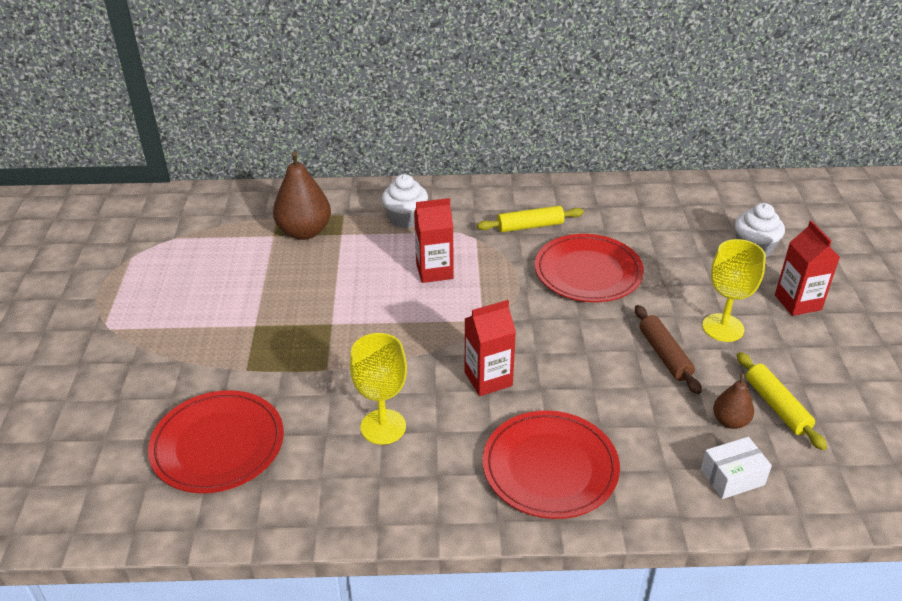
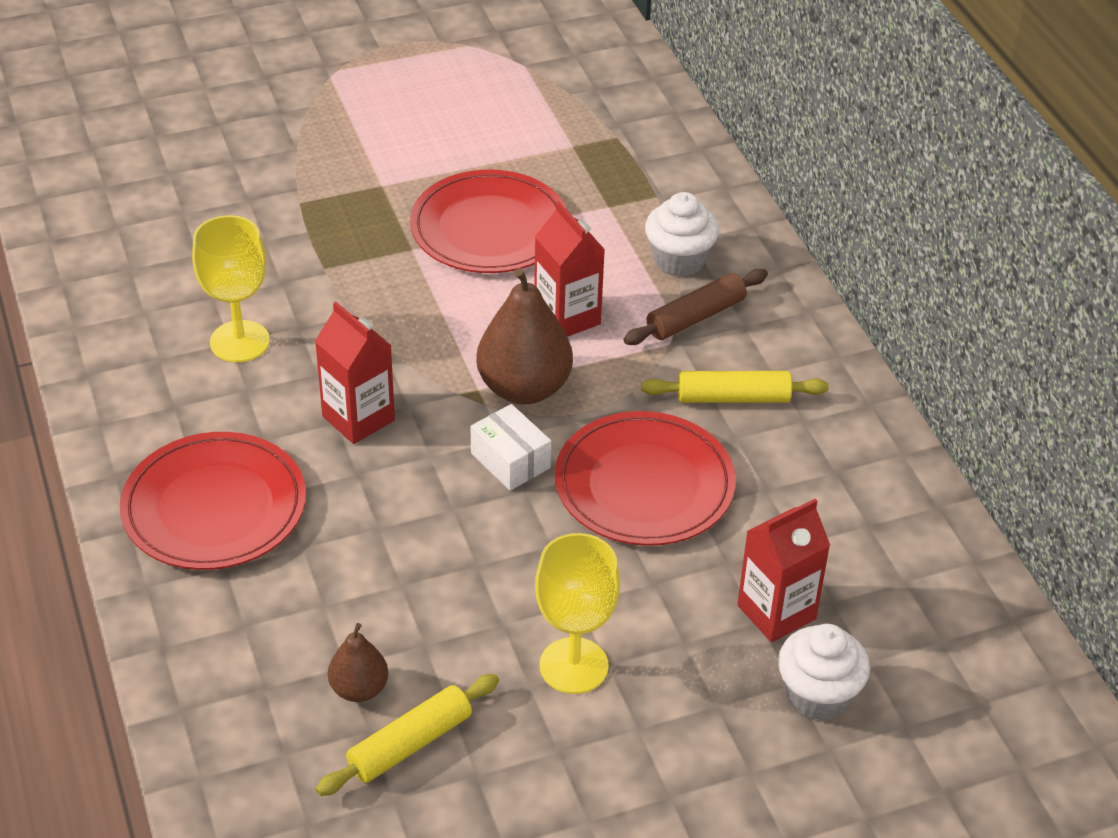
camera: 70 degrees right, 5 degrees up
red plate [148,390,284,493] -> red plate moved to [410,170,567,273]
brown pear [273,151,331,240] -> brown pear moved to [476,268,573,404]
yellow rolling pin [477,206,584,232] -> yellow rolling pin turned 60 degrees counterclockwise [641,371,829,403]
brown rolling pin [635,305,702,394] -> brown rolling pin moved to [623,269,768,345]
white box [700,437,772,499] -> white box moved to [471,404,551,491]
red carton [775,221,840,316] -> red carton moved to [737,499,830,642]

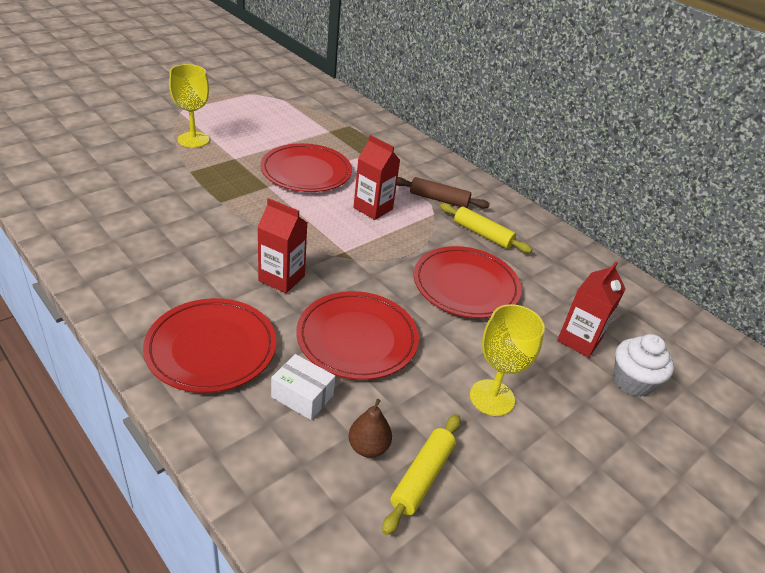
camera: 25 degrees left, 5 degrees down
yellow goblet [192,215,270,362] -> yellow goblet moved to [169,64,209,148]
white box [471,404,551,491] -> white box moved to [271,354,335,420]
brown pear [476,268,573,404] -> none
brown rolling pin [623,269,768,345] -> brown rolling pin turned 75 degrees clockwise [397,177,490,209]
yellow rolling pin [641,371,829,403] -> yellow rolling pin turned 60 degrees clockwise [440,203,532,253]
white cupcake [645,192,719,277] -> none
none -> red plate [296,291,419,380]

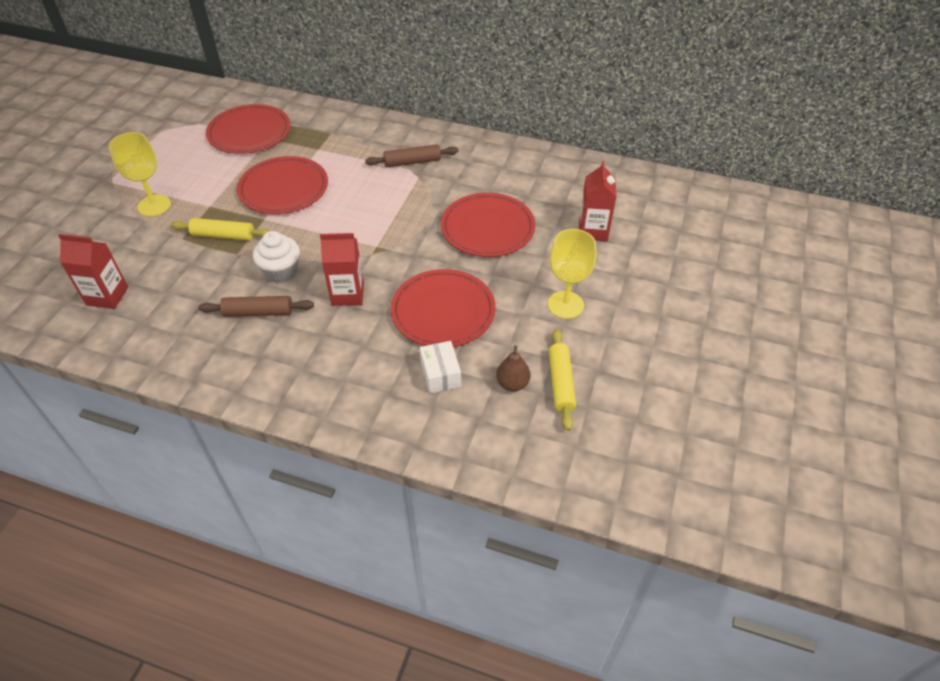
camera: 25 degrees left, 10 degrees up
red plate [143,298,276,393] -> red plate moved to [206,104,290,154]
white box [271,354,335,420] -> white box turned 75 degrees clockwise [419,341,461,394]
red carton [353,135,400,220] -> red carton moved to [58,234,128,309]
yellow rolling pin [440,203,532,253] -> yellow rolling pin moved to [171,218,270,241]
white cupcake [614,334,674,397] -> white cupcake moved to [253,231,300,283]
none -> brown rolling pin [198,296,314,317]

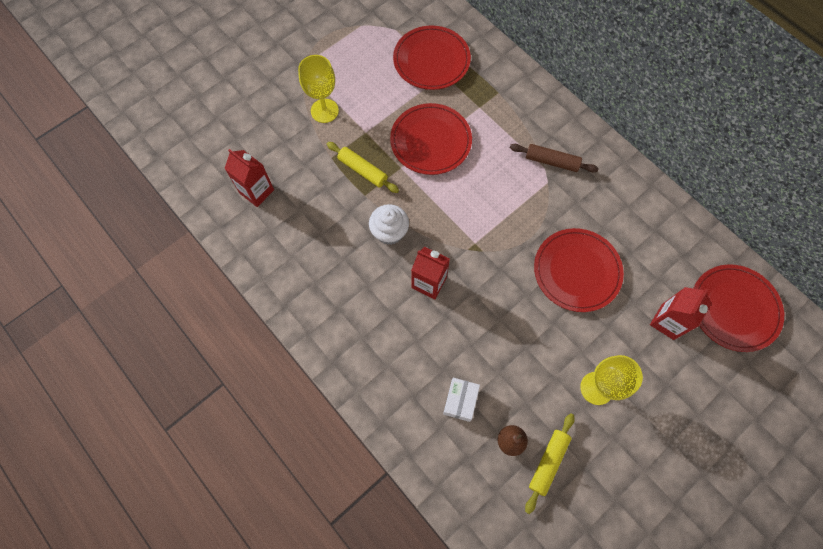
camera: 30 degrees right, 20 degrees up
brown rolling pin [198,296,314,317] -> none
red plate [391,269,496,347] -> red plate moved to [693,264,784,352]

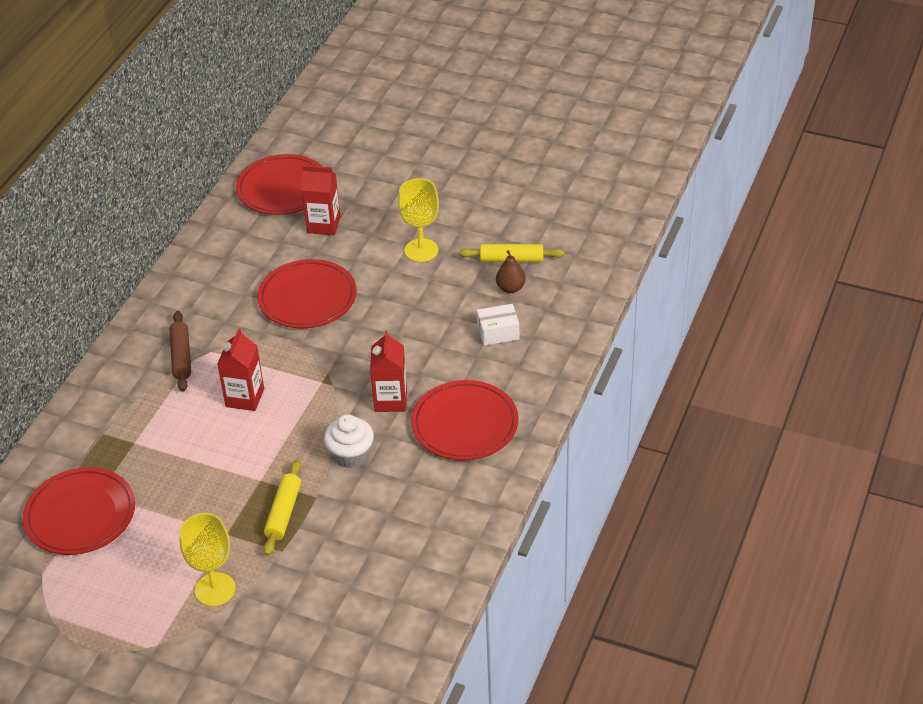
camera: 115 degrees left, 25 degrees down
red carton [224,149,274,207] -> red carton moved to [217,328,264,411]
red plate [390,103,472,175] -> red plate moved to [411,380,519,461]

